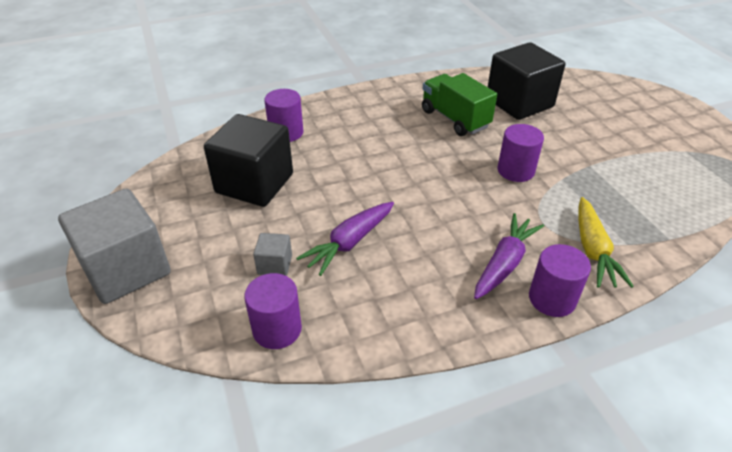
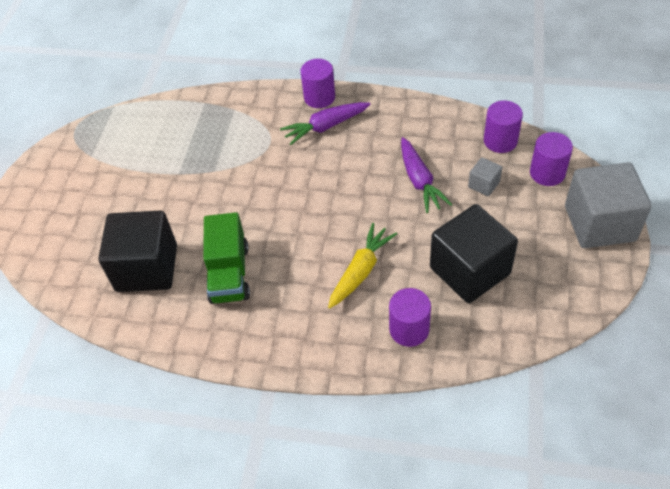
camera: 145 degrees left, 10 degrees up
purple carrot [296,202,394,276] -> purple carrot turned 90 degrees clockwise [401,137,452,213]
purple cylinder [498,124,544,182] -> purple cylinder moved to [530,132,573,186]
yellow carrot [578,197,634,288] -> yellow carrot moved to [328,223,397,308]

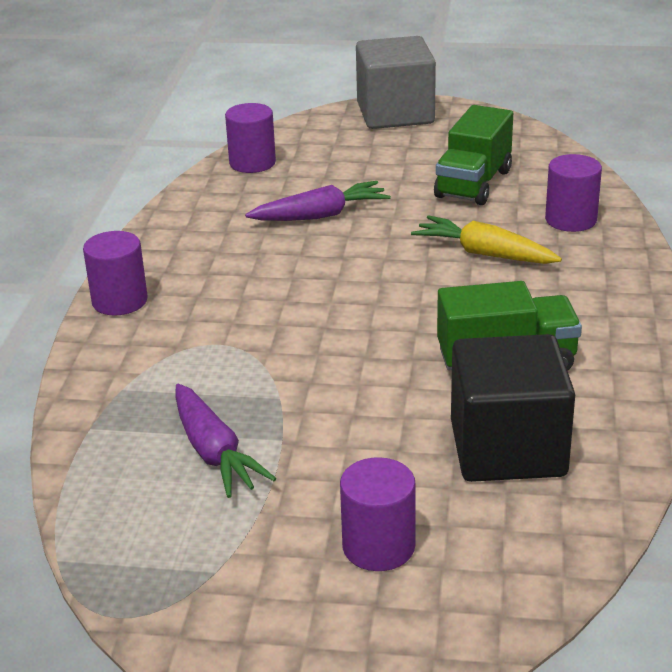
camera: 95 degrees left, 20 degrees down
purple carrot [280,102,370,145] -> purple carrot moved to [175,384,276,498]
black cube [430,204,518,303] -> green truck [434,105,513,205]
grey cube [468,157,502,196] -> none
purple cylinder [530,132,573,186] -> purple cylinder moved to [340,457,416,571]

